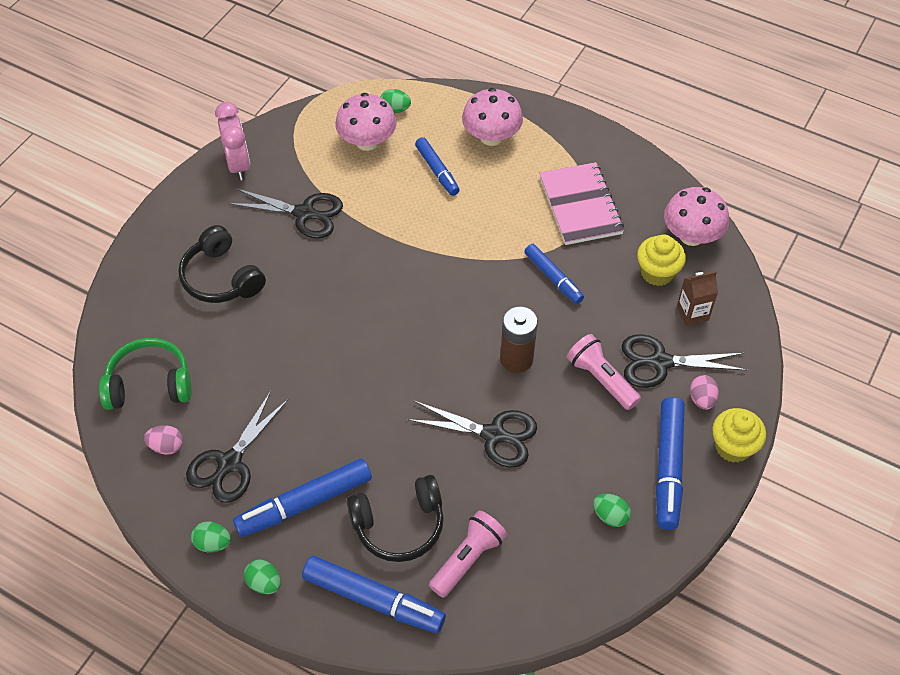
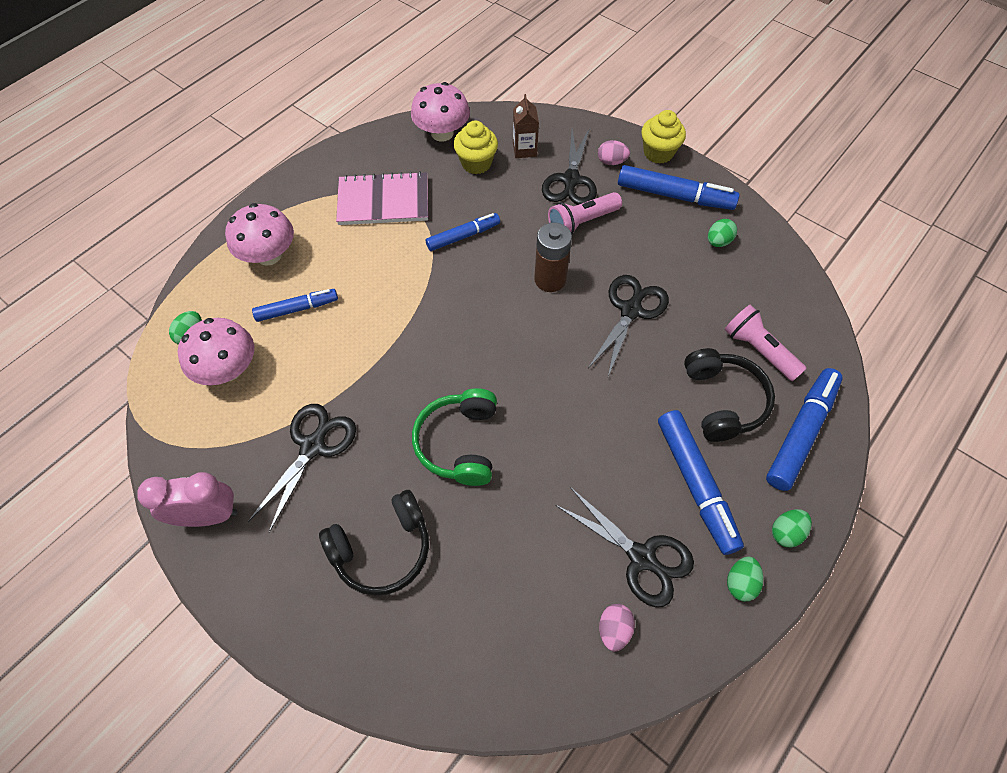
camera: 80 degrees left, 5 degrees up
green headphones [99,338,192,410] -> green headphones moved to [412,388,497,486]

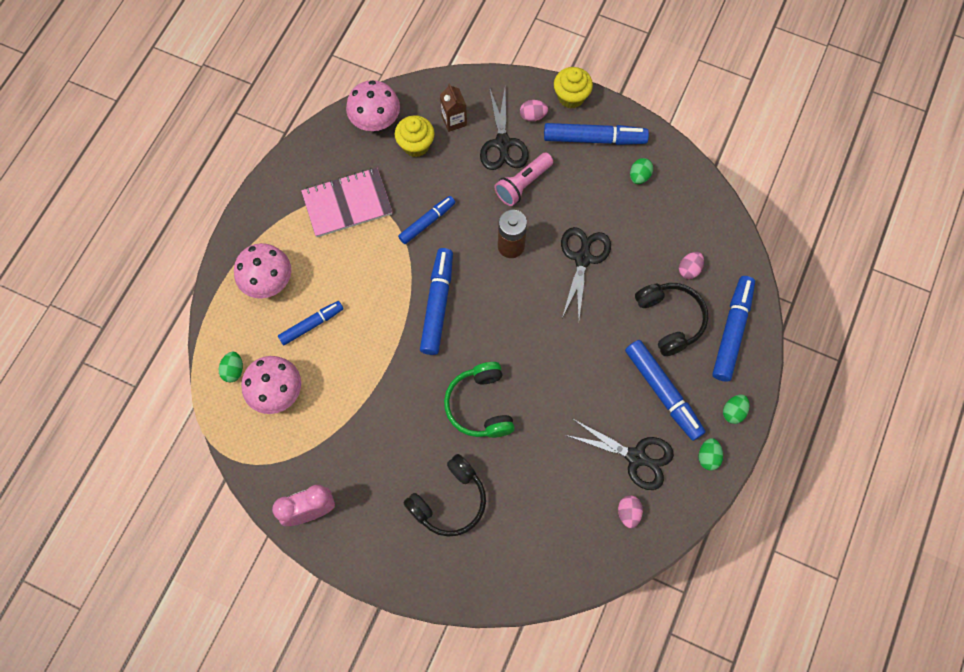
camera: 15 degrees left, 10 degrees up
black scissors [248,404,356,533] -> none
pink flashlight [724,305,807,381] -> pink egg [679,252,704,279]
none -> blue marker [420,248,453,355]

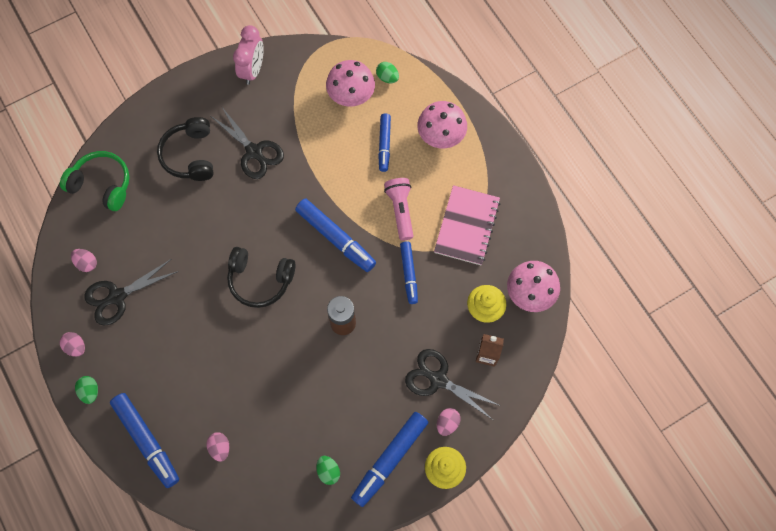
camera: 125 degrees right, 0 degrees up
green headphones [444,362,515,438] -> green headphones moved to [60,151,129,211]
pink flashlight [494,153,553,206] -> pink flashlight moved to [384,178,413,241]
black scissors [561,227,611,319] -> black scissors moved to [211,106,284,179]
blue marker [625,340,706,441] -> none
black headphones [635,283,708,356] -> black headphones moved to [227,247,295,308]
green egg [698,438,723,470] -> pink egg [60,332,85,357]

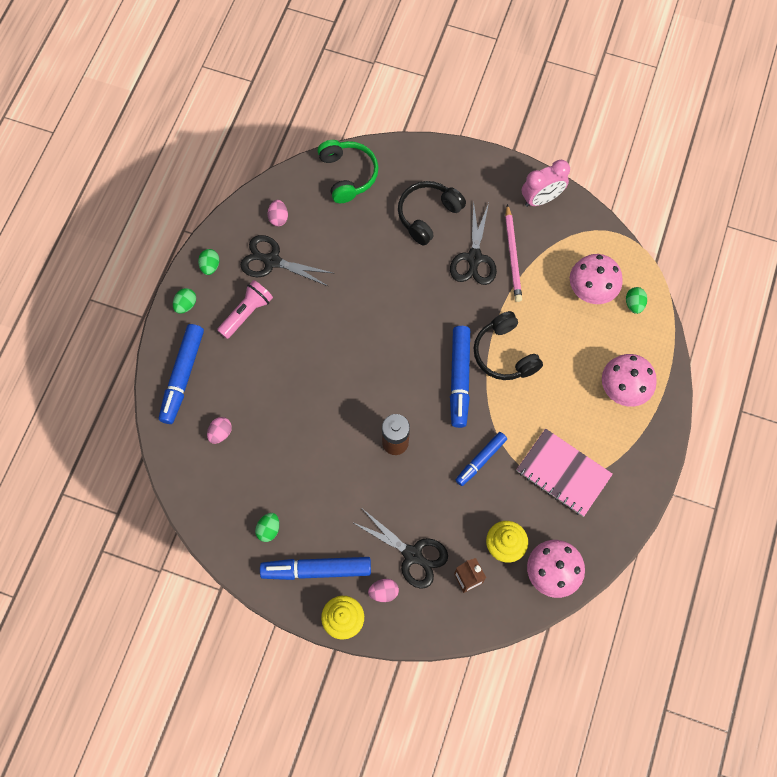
camera: 50 degrees right, 0 degrees up
pink egg [60,332,85,357] -> green egg [198,249,219,275]
black headphones [227,247,295,308] -> black headphones moved to [474,311,543,380]
blue marker [378,114,391,172] -> none
pink flashlight [384,178,413,241] -> pink flashlight moved to [217,280,273,339]
black scissors [405,349,501,420] -> black scissors turned 135 degrees clockwise [352,509,448,589]
pink notebook [434,185,500,265] -> pink notebook turned 60 degrees clockwise [516,429,613,516]
none -> pink pencil [505,204,522,302]

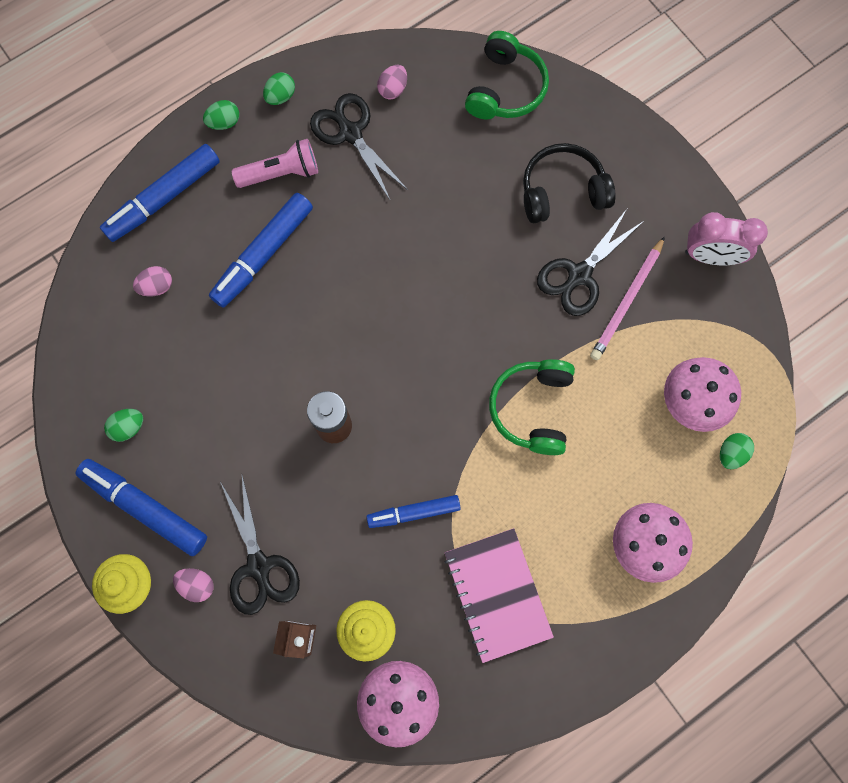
camera: 35 degrees right, 5 degrees up
blue marker [450,326,470,428] -> blue marker moved to [209,193,313,308]
black headphones [474,311,543,380] -> green headphones [489,359,575,455]

